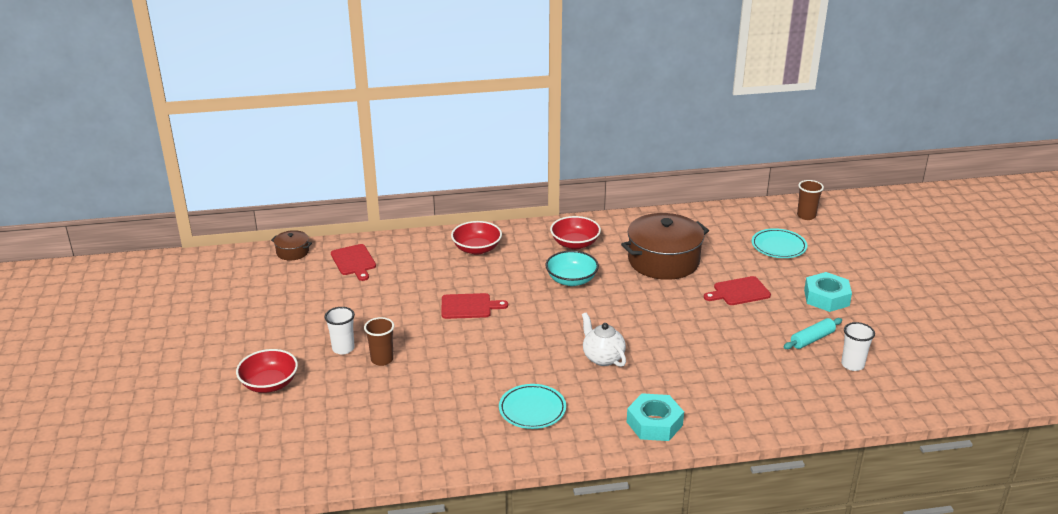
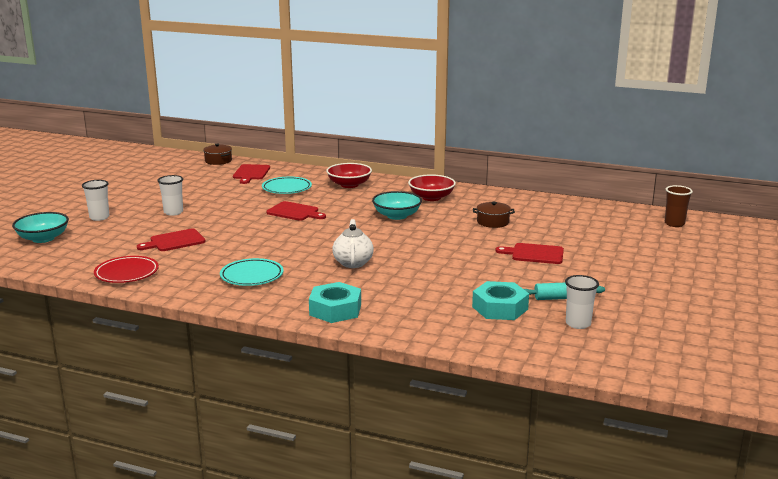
camera: 30 degrees right, 10 degrees down
red bowl [236,349,298,393] -> white cup [82,180,109,221]
brown cup [364,317,394,366] -> none
brown pot [621,213,709,280] -> brown pot [473,202,515,228], size x0.46
turquoise plate [752,228,807,258] -> turquoise plate moved to [262,177,312,194]
turquoise nut [804,272,852,312] -> turquoise nut moved to [472,281,529,320]
none -> turquoise bowl [12,212,69,243]
none -> red plate [94,256,159,283]
none -> red cutting board [137,229,206,251]

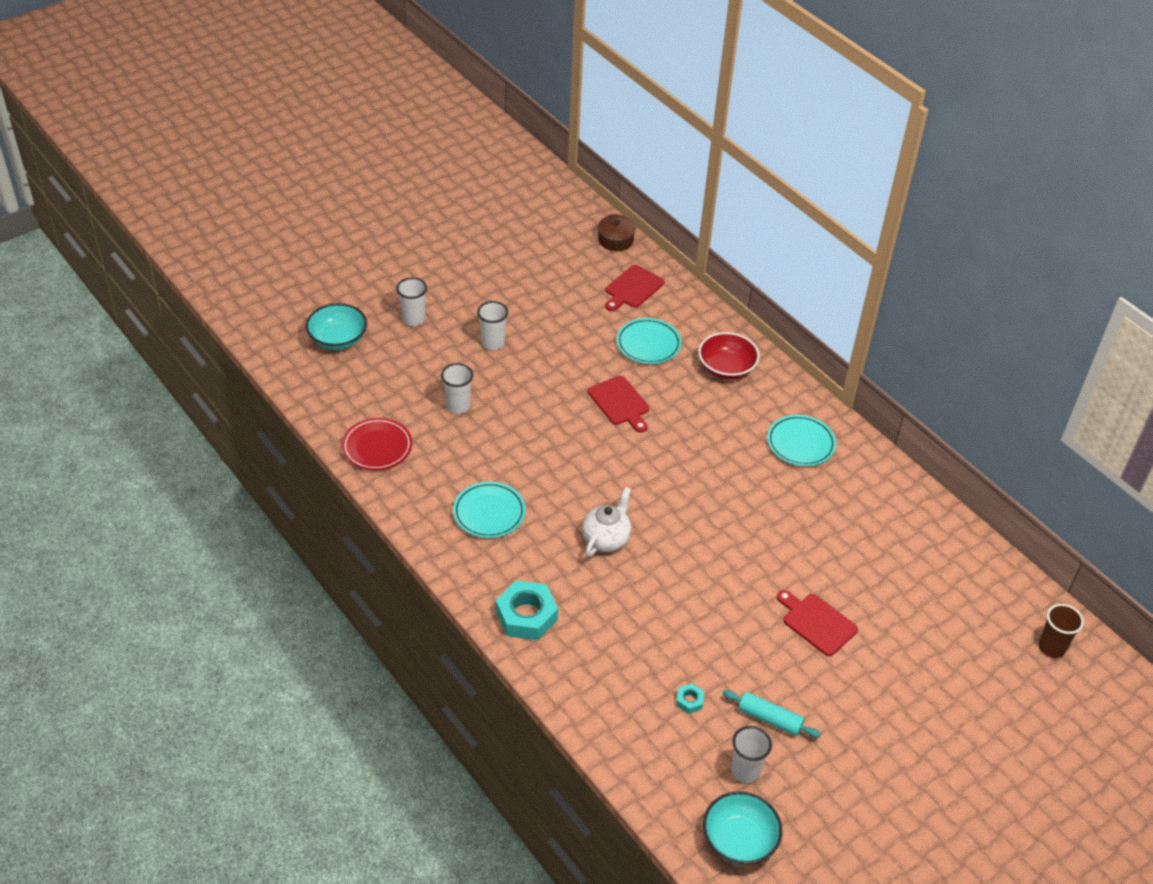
camera: 30 degrees right, 25 degrees up
red cutting board [137,229,206,251] -> white cup [441,363,473,414]
turquoise bowl [372,191,422,220] -> turquoise bowl moved to [703,791,783,865]
red bowl [408,174,456,201] -> turquoise plate [767,415,836,466]
turquoise nut [472,281,529,320] -> turquoise nut [676,683,704,714], size x0.46
brown pot [473,202,515,228] -> none

